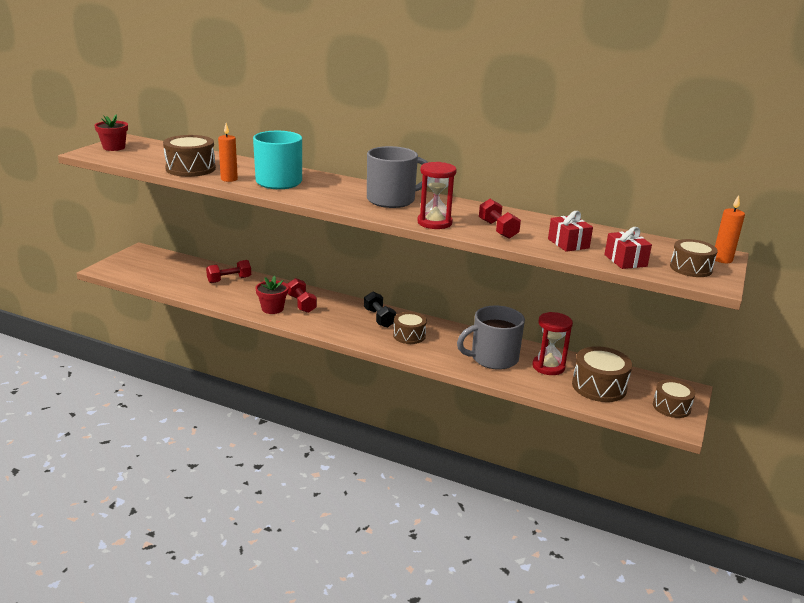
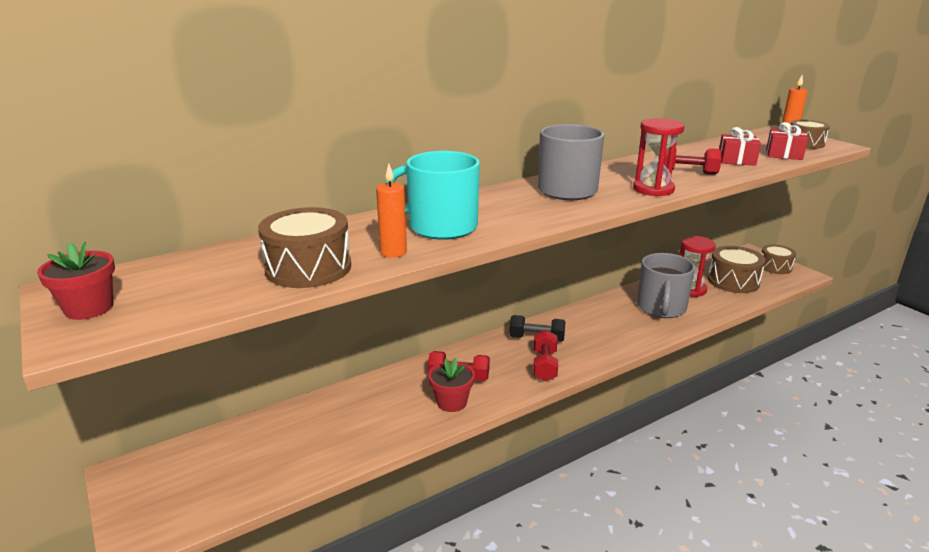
camera: 55 degrees left, 0 degrees up
red dumbbell [206,260,251,283] -> red dumbbell moved to [533,330,558,381]
brown drum [393,312,427,344] -> none

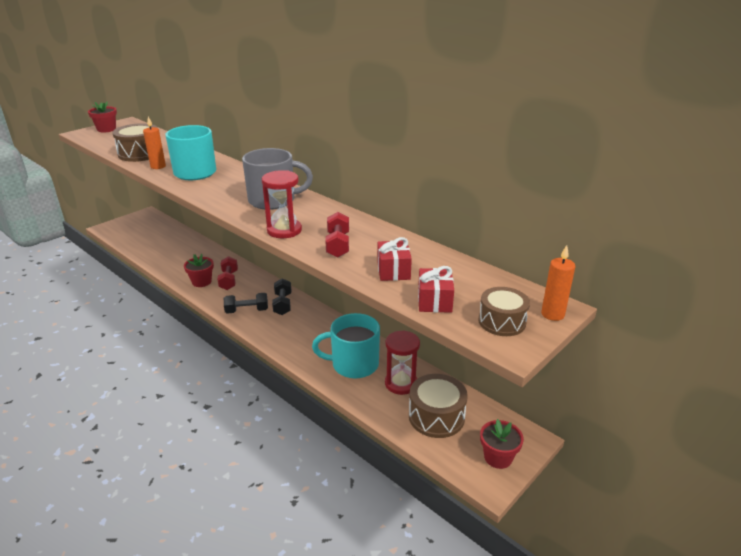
camera: 75 degrees right, 5 degrees up
red dumbbell [533,330,558,381] -> black dumbbell [224,293,268,314]
grey mug [637,253,695,318] -> turquoise mug [312,313,380,379]
brown drum [762,245,796,274] -> red flower pot [480,419,524,469]

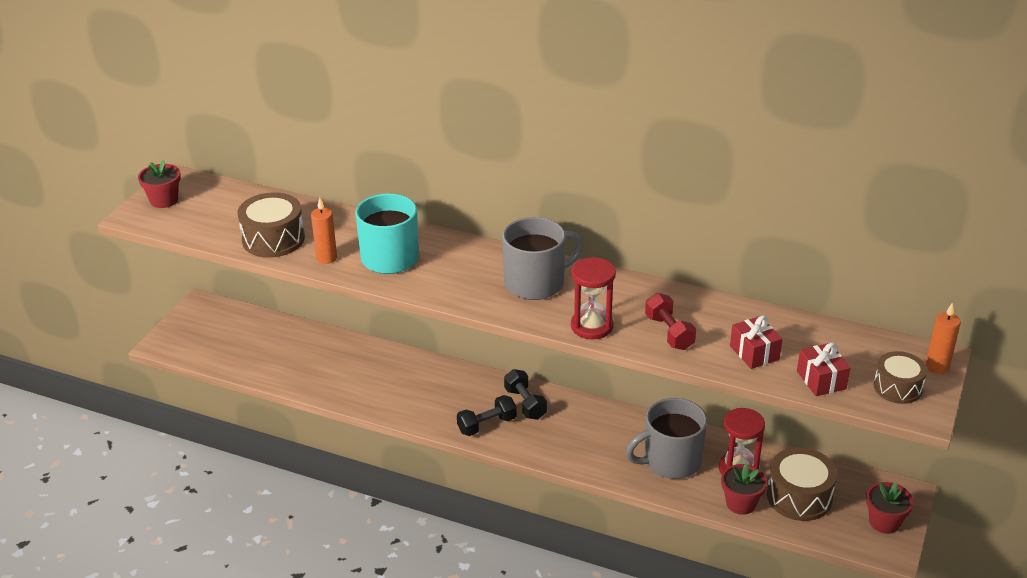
camera: 20 degrees left, 5 degrees up
red flower pot [184,254,214,287] -> red flower pot moved to [721,464,767,515]
red dumbbell [217,256,238,290] -> none
turquoise mug [312,313,380,379] -> grey mug [626,398,707,479]

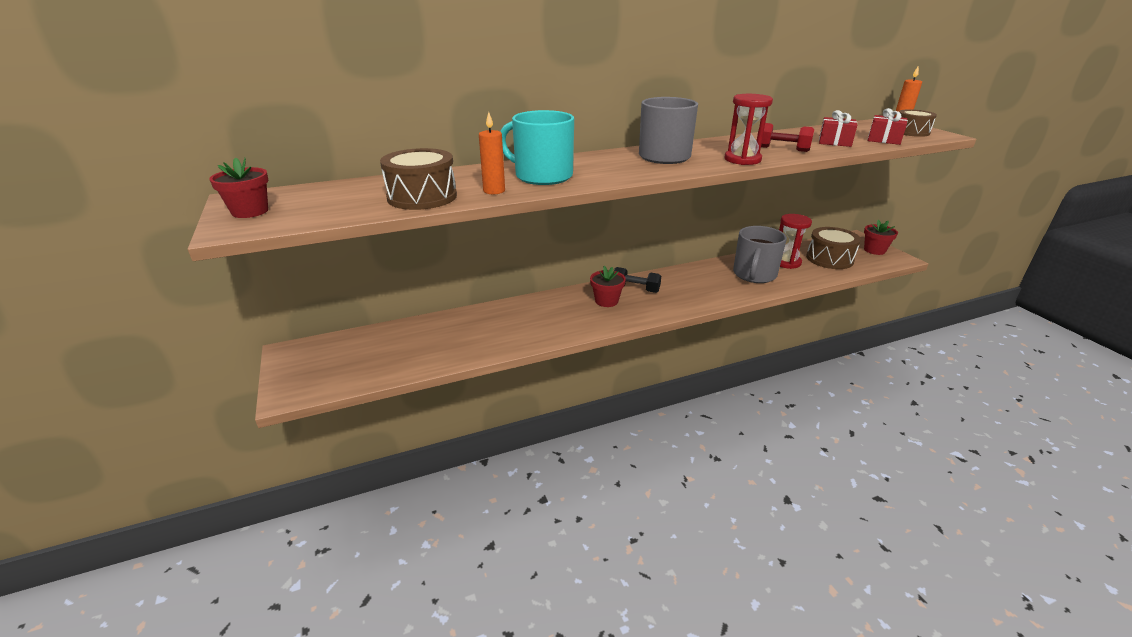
camera: 45 degrees left, 5 degrees down
black dumbbell [457,395,517,436] -> none
red flower pot [721,464,767,515] -> red flower pot moved to [590,266,626,307]

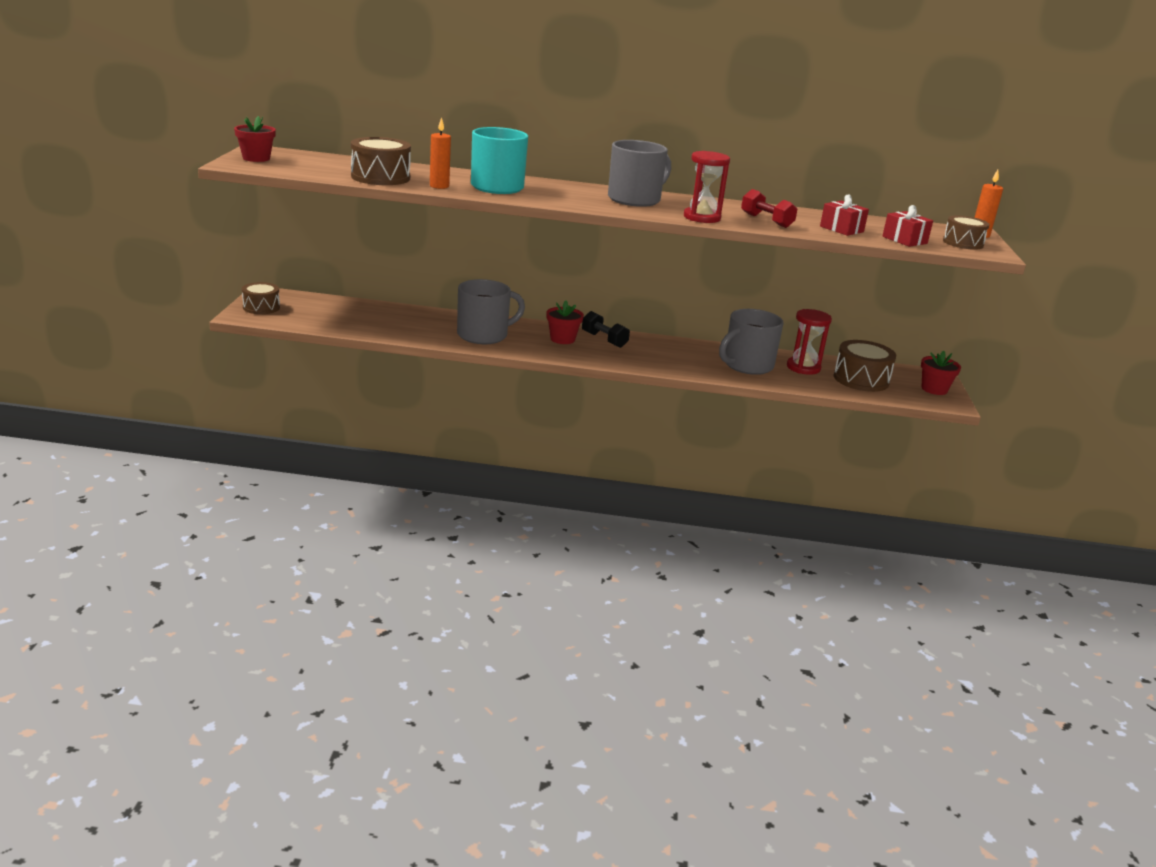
camera: 25 degrees right, 5 degrees down
none -> brown drum [242,282,280,314]
none -> grey mug [457,279,525,344]

